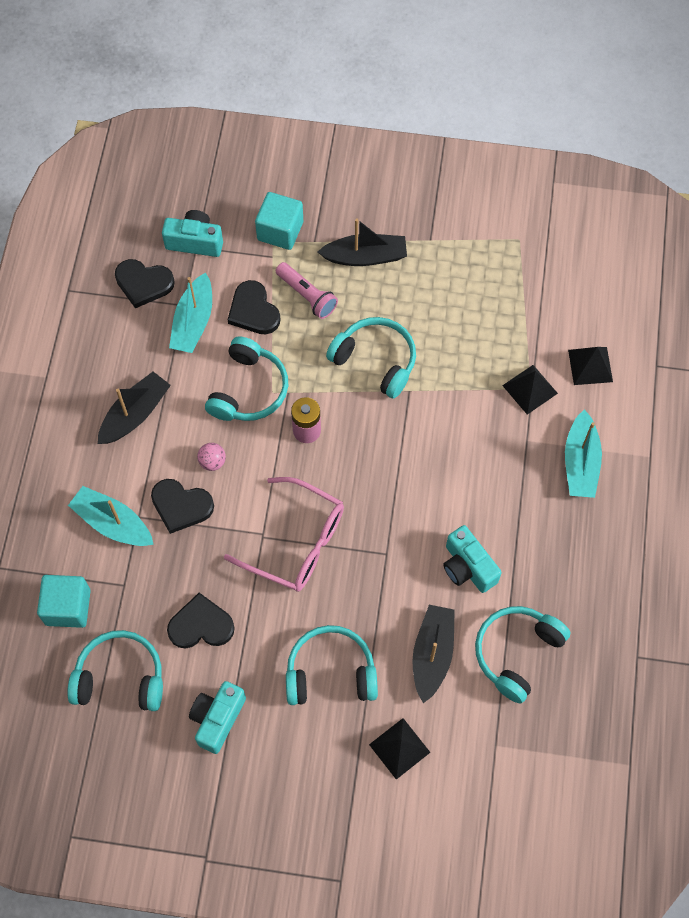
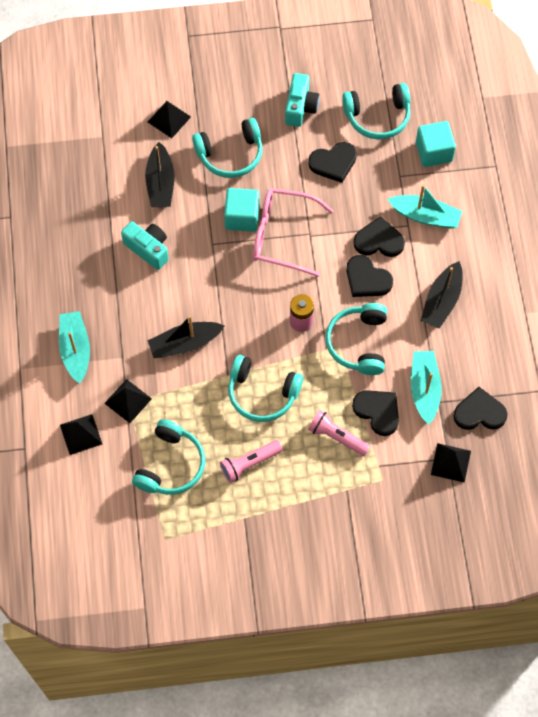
camera: 165 degrees right, 0 degrees up
turquoise camera [162,210,223,257] -> black pyramid [431,443,471,483]
pink ball [197,443,226,471] -> black heart [346,255,393,297]
turquoise cube [255,192,303,250] -> turquoise cube moved to [224,188,259,232]
black boat [318,219,407,266] -> black boat moved to [147,315,224,358]
turquoise headphones [475,606,571,703] -> turquoise headphones moved to [132,419,205,495]
none -> pink flashlight [220,440,283,483]

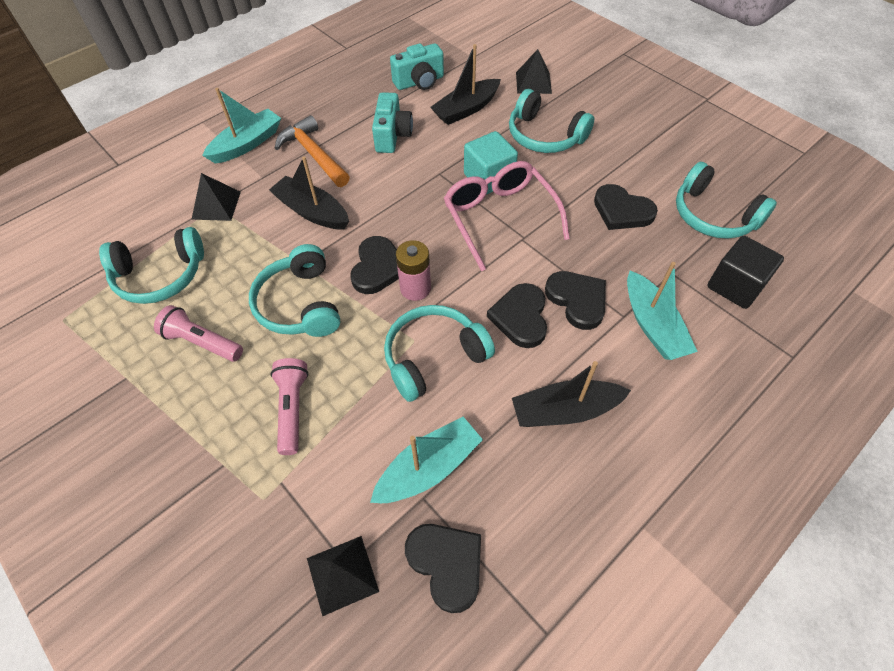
camera: 55 degrees right, 10 degrees down
black pyramid [60,414,102,455] -> none
turquoise camera [285,73,319,127] -> turquoise camera moved to [390,43,444,90]
black heart [352,390,399,436] -> black heart moved to [350,236,399,294]
turquoise cube [416,121,456,167] -> black cube [707,236,784,309]
none -> orange hammer [275,115,350,187]

